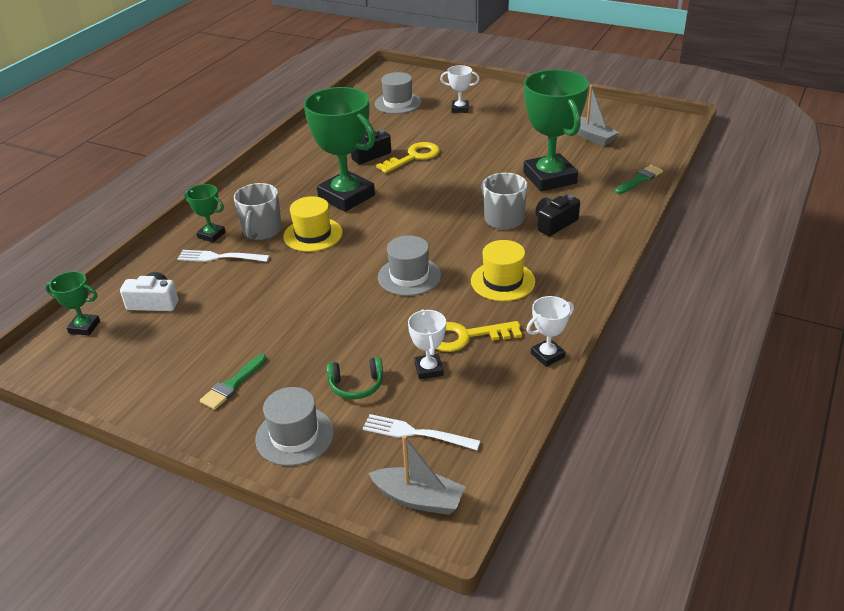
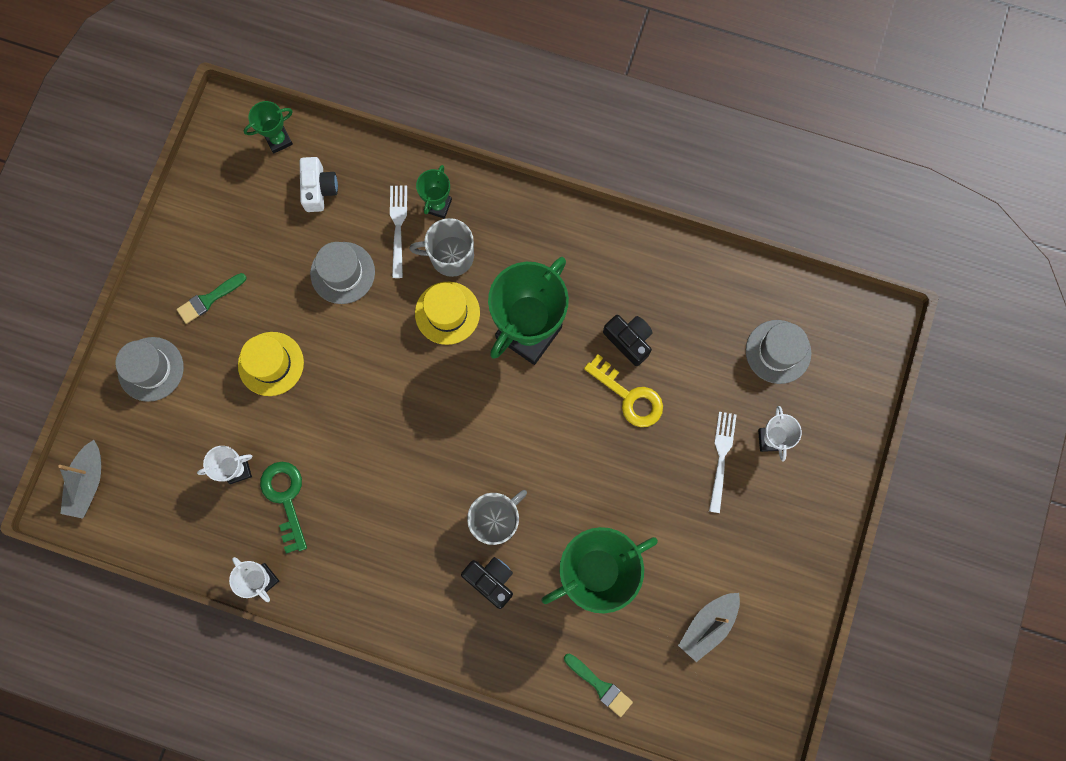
camera: 80 degrees right, 40 degrees up
green trophy [45,271,100,336] -> green trophy turned 60 degrees clockwise [244,101,293,154]
green brush [200,354,267,410] -> green brush turned 60 degrees counterclockwise [177,273,246,324]
green headphones [326,357,383,399] -> none
white fork [362,414,481,450] -> white fork moved to [709,412,737,513]
grey hat [378,235,441,296] -> grey hat moved to [310,242,375,304]
yellow key [436,321,522,352] -> green key [260,462,307,554]
yellow hat [471,240,536,301] -> yellow hat moved to [238,332,304,396]

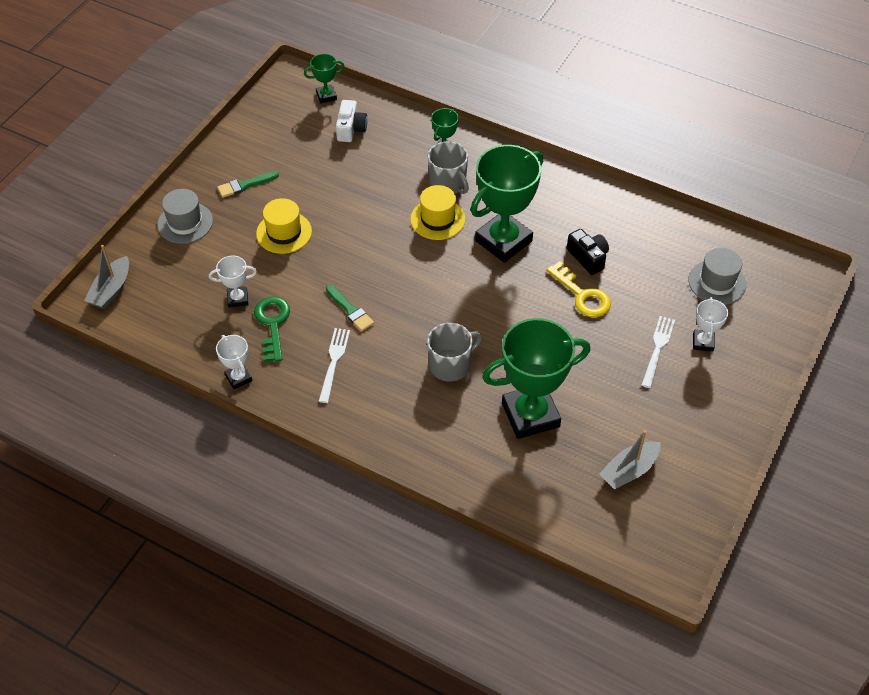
camera: 10 degrees right, 25 degrees down
grey hat [310,242,375,304] -> none
white fork [390,186,407,278] -> white fork moved to [319,328,350,403]
grey mug [409,218,474,277] -> grey mug turned 135 degrees counterclockwise [428,141,469,194]
black camera [461,557,513,609] -> none
green brush [564,653,633,717] -> green brush moved to [326,285,374,331]

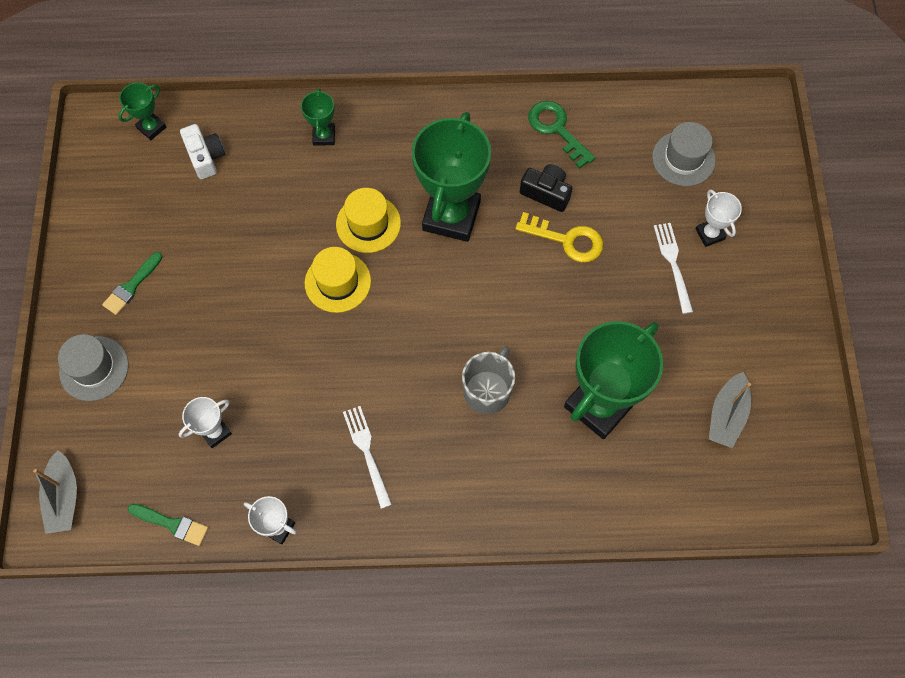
camera: 30 degrees left, 15 degrees up
green key [254,297,290,362] -> green key moved to [528,101,595,169]
yellow hat [256,198,312,254] -> yellow hat moved to [305,247,371,313]
green brush [326,285,374,331] -> green brush moved to [128,504,208,546]
grey mug [428,141,469,194] -> none

